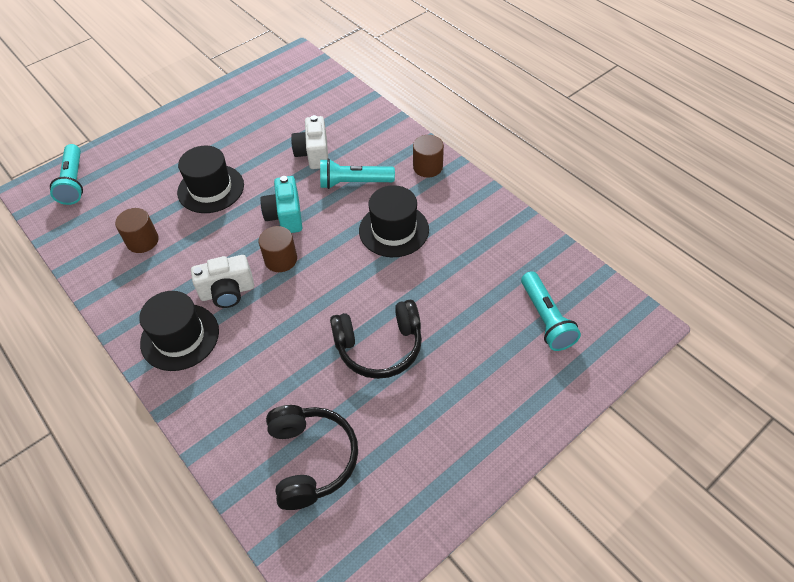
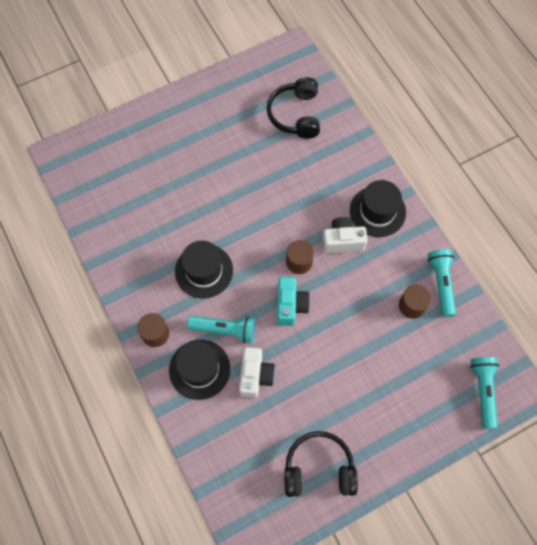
camera: 170 degrees left, 15 degrees up
black hat [177,146,244,213] -> black hat moved to [169,340,230,400]
black headphones [330,300,422,379] -> black headphones moved to [284,431,358,497]
turquoise flashlight [521,271,581,351] -> turquoise flashlight moved to [428,249,456,317]

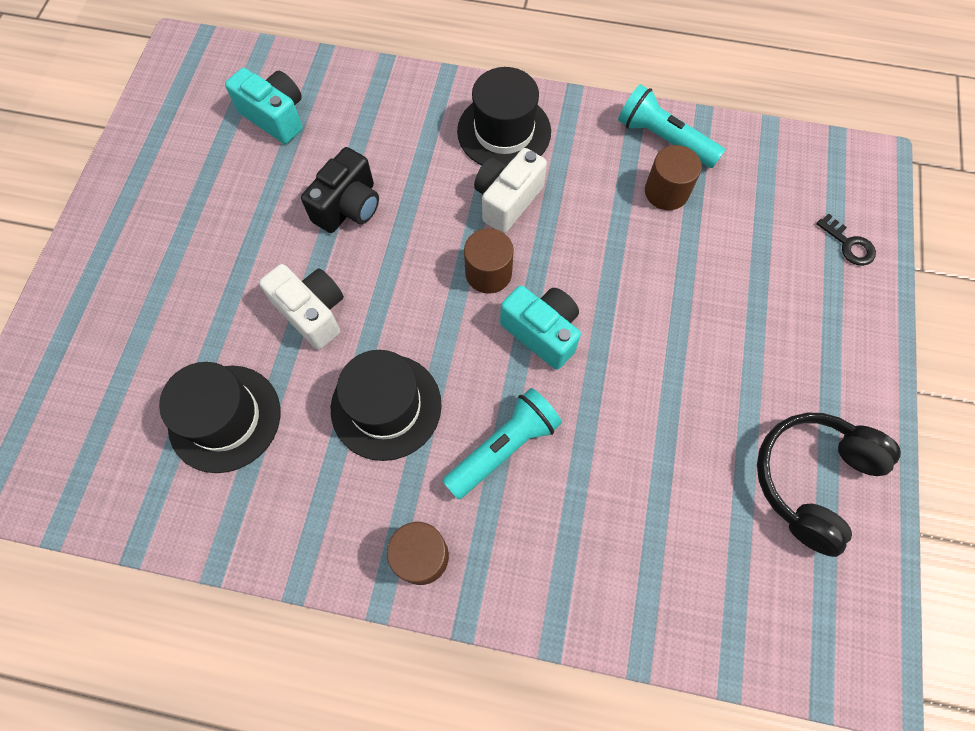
camera: 50 degrees left, 0 degrees up
black hat [169,340,230,400] -> black hat moved to [159,362,280,473]
white camera [239,347,275,398] -> white camera moved to [259,264,344,350]
black headphones [267,77,320,139] -> turquoise camera [225,68,303,144]
turquoise flashlight [470,357,499,429] -> none
none -> black camera [301,147,379,233]
none -> black key [816,213,876,266]

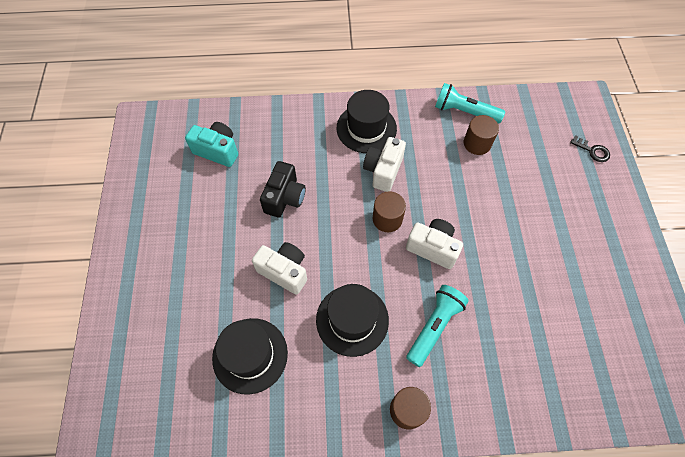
camera: 15 degrees left, 5 degrees down
turquoise camera [500,286,581,370] -> white camera [406,219,463,269]
black headphones [757,413,901,557] -> none

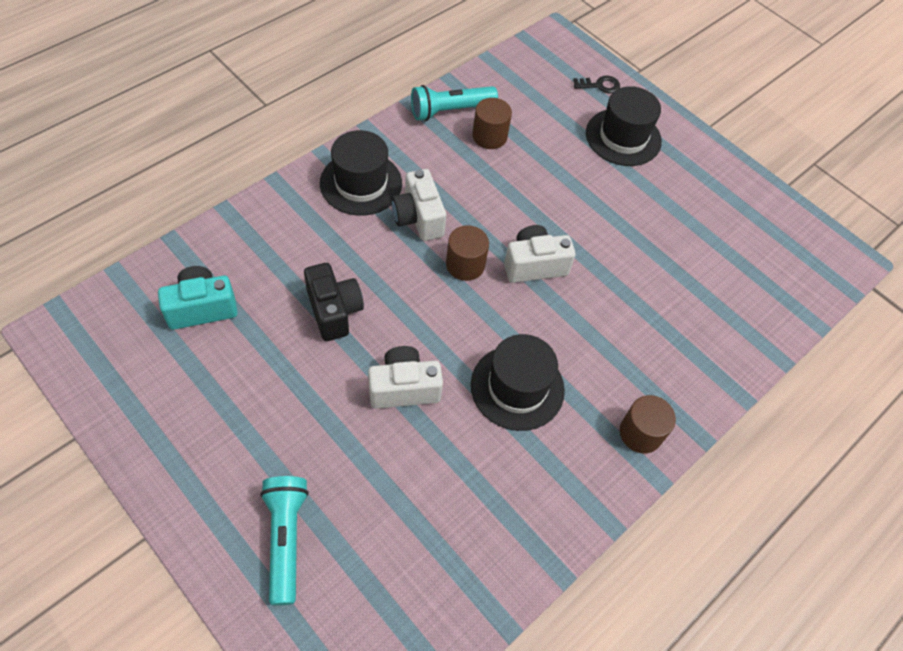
camera: 45 degrees left, 5 degrees down
black hat [212,318,288,395] -> black hat moved to [586,86,662,166]
turquoise flashlight [406,285,469,367] -> turquoise flashlight moved to [260,476,309,605]

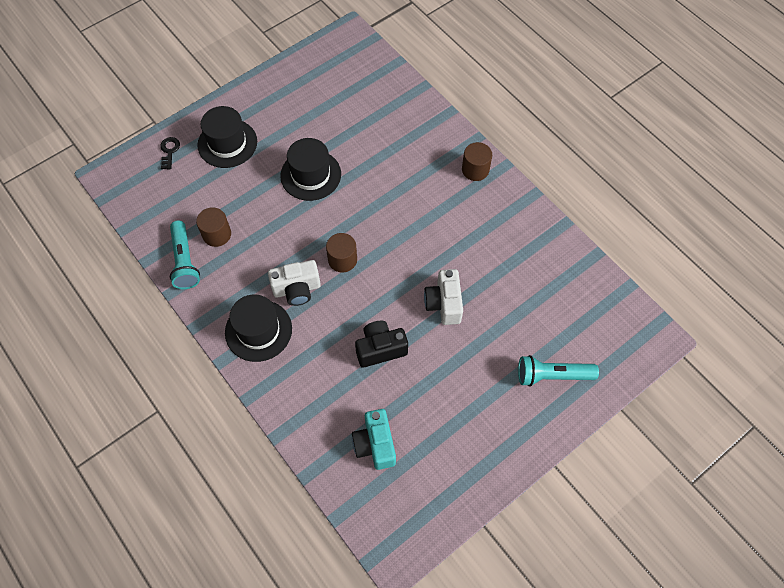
camera: 80 degrees left, 5 degrees up
black hat [471,334,565,431] -> black hat moved to [280,138,341,201]
white camera [504,225,575,283] -> none

